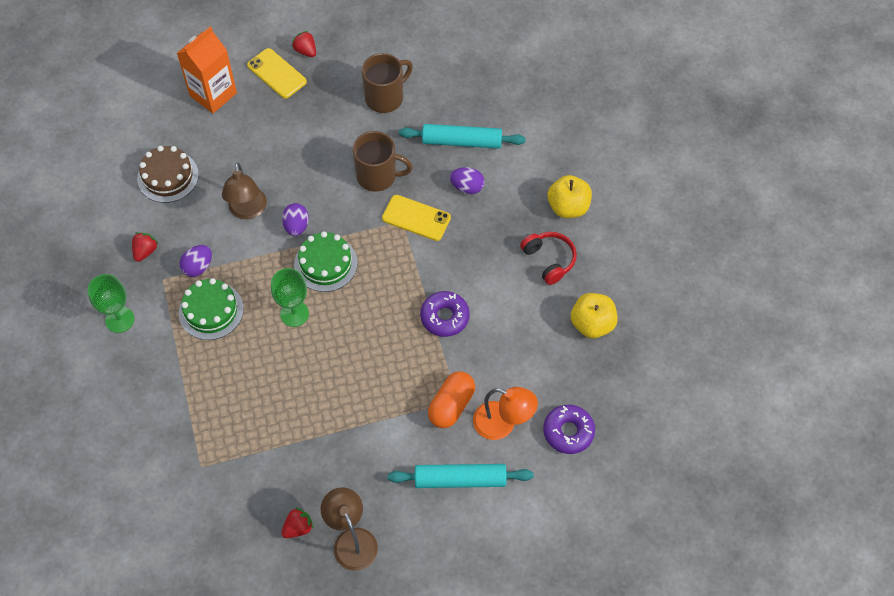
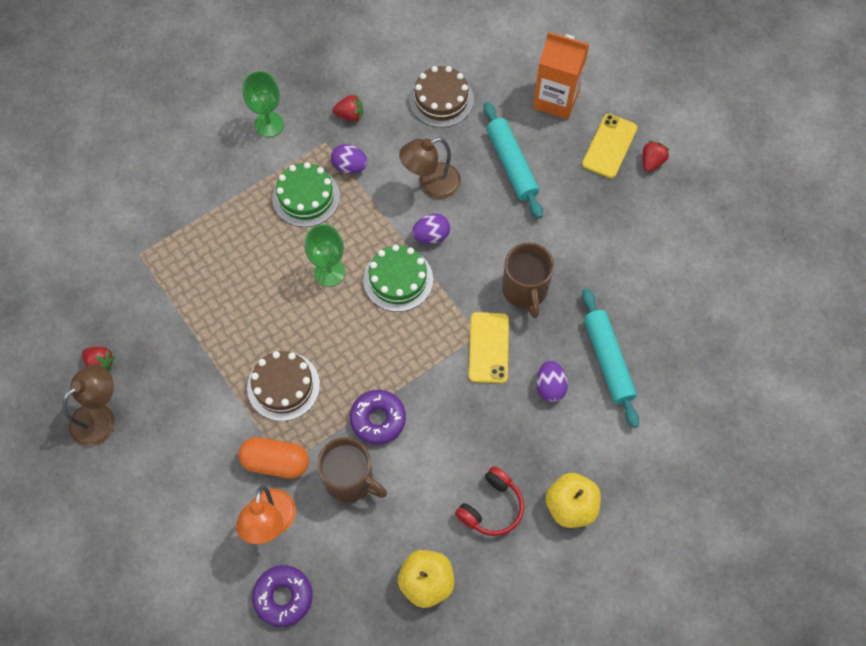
camera: 70 degrees right, 5 degrees up
brown mug [362,53,413,113] -> brown mug moved to [317,437,387,502]
turquoise rolling pin [388,464,533,488] -> turquoise rolling pin moved to [484,102,543,219]
none -> brown cake [247,351,320,421]

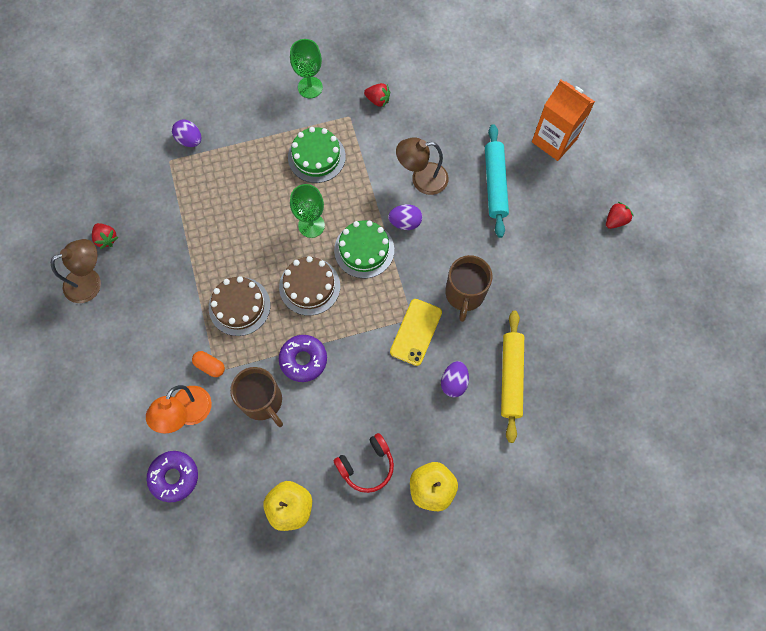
camera: 20 degrees right, 5 degrees up
orange capsule [238,437,309,479] -> orange capsule [192,351,225,377], size x0.59
purple egg [331,144,368,174] -> purple egg moved to [172,120,201,147]
brown cake [409,66,474,128] -> brown cake moved to [279,256,340,316]
yellow phone [582,114,637,178] -> none
turquoise rolling pin [582,288,639,428] -> yellow rolling pin [501,311,524,443]

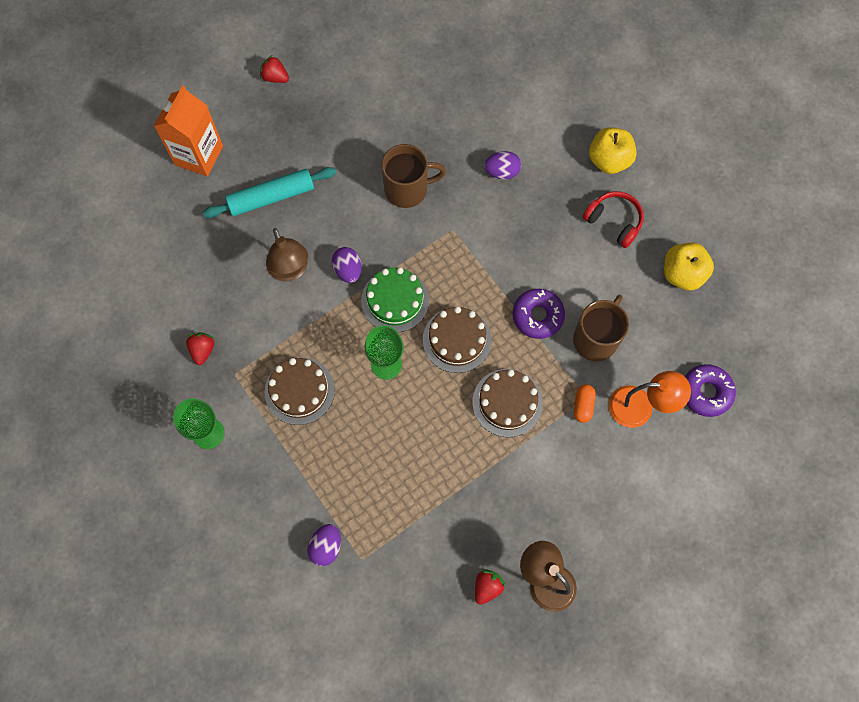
camera: 110 degrees left, 0 degrees up
green cake [288,127,346,183] -> brown cake [265,357,335,425]
yellow phone [390,299,442,366] -> none
yellow rolling pin [501,311,524,443] -> none

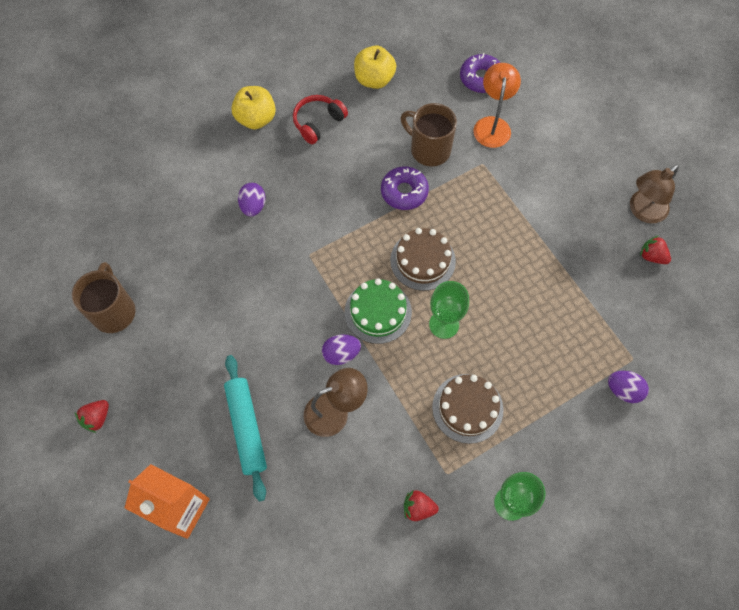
camera: 85 degrees left, 5 degrees down
brown mug [381,144,446,208] -> brown mug moved to [72,262,136,333]
brown cake [472,369,543,437] -> none
orange capsule [574,384,596,423] -> none

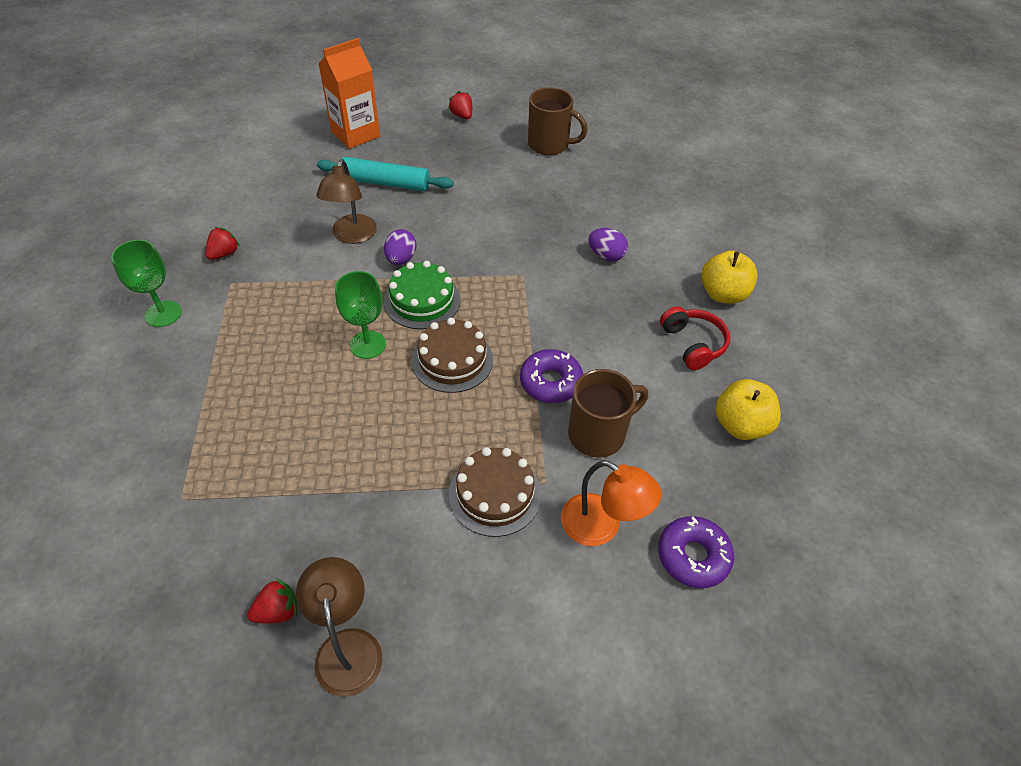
camera: 115 degrees right, 15 degrees down
brown cake [432,374,504,444] -> brown cake moved to [449,447,541,537]
purple egg [608,371,649,403] -> none

